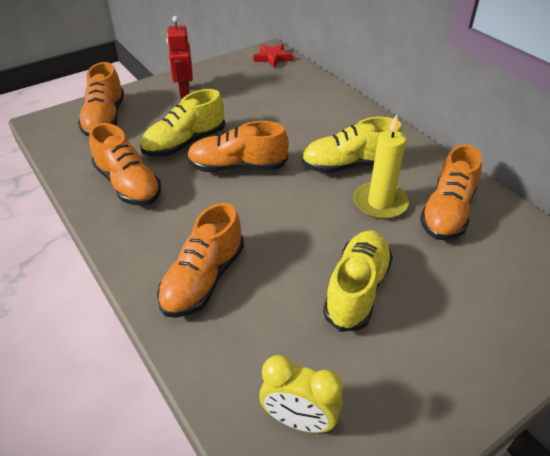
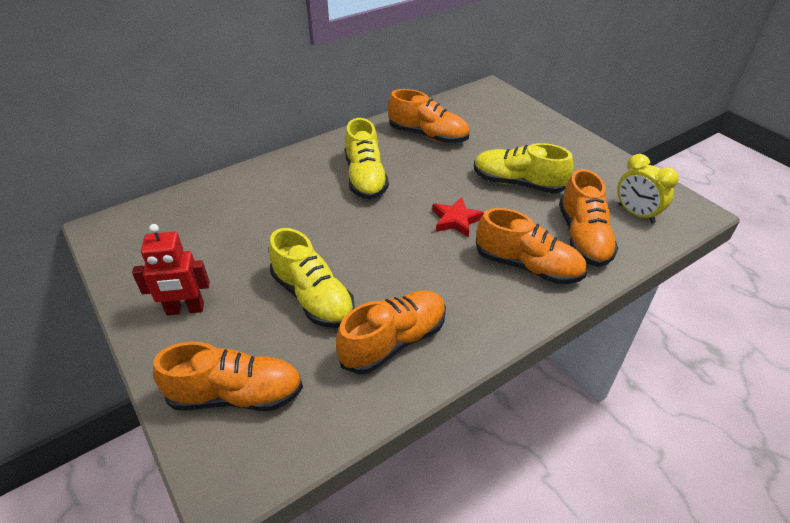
camera: 90 degrees left, 0 degrees up
orange shoe [187,121,289,172] -> orange shoe moved to [559,169,618,267]
red star [253,44,293,68] -> red star moved to [432,197,484,238]
yellow clock [259,355,343,433] -> yellow clock turned 120 degrees clockwise [617,154,679,223]
yellow candle [353,114,409,219] -> none

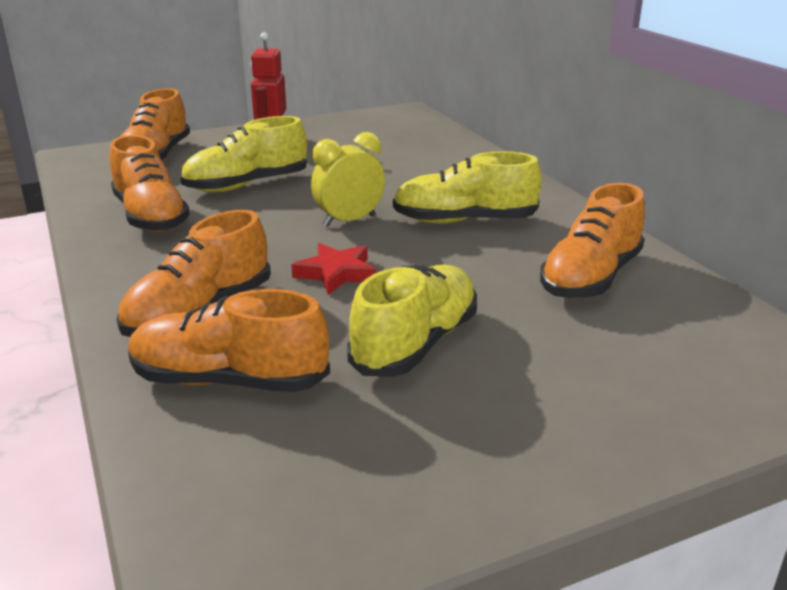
camera: 100 degrees right, 15 degrees down
yellow clock [617,154,679,223] -> yellow clock moved to [311,132,385,227]

